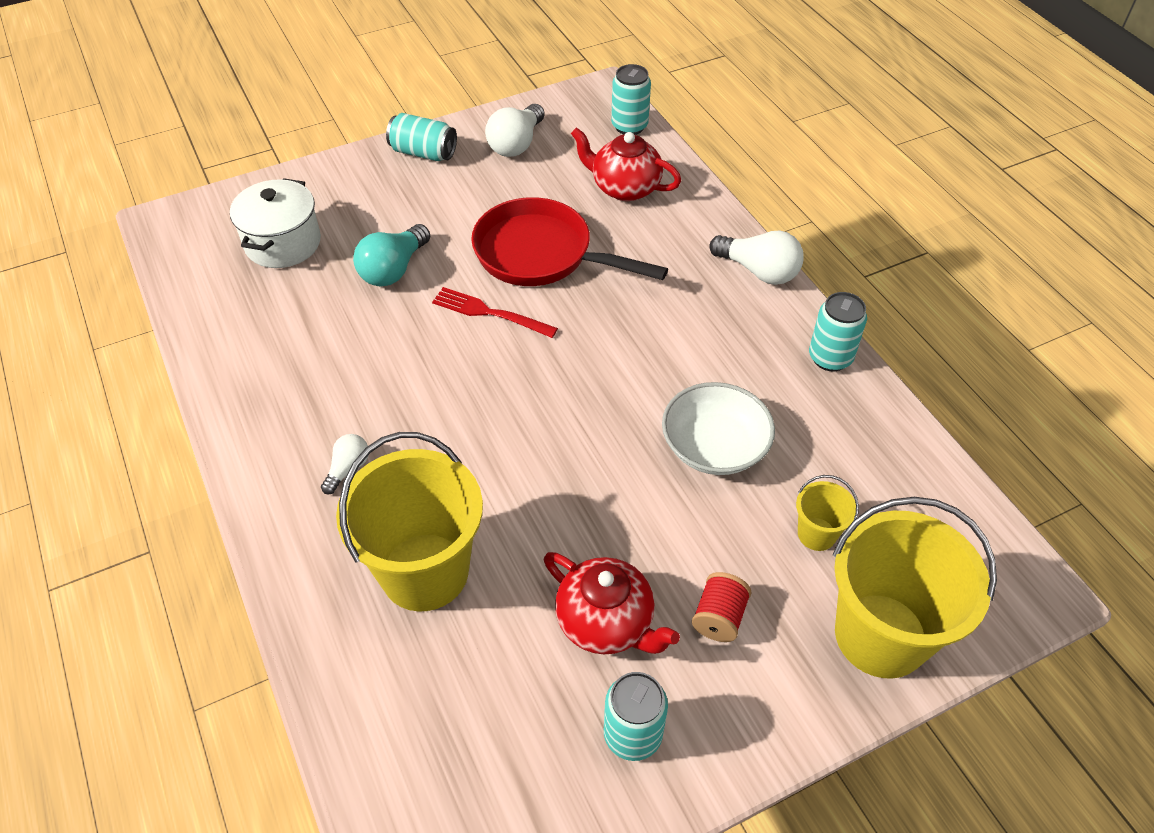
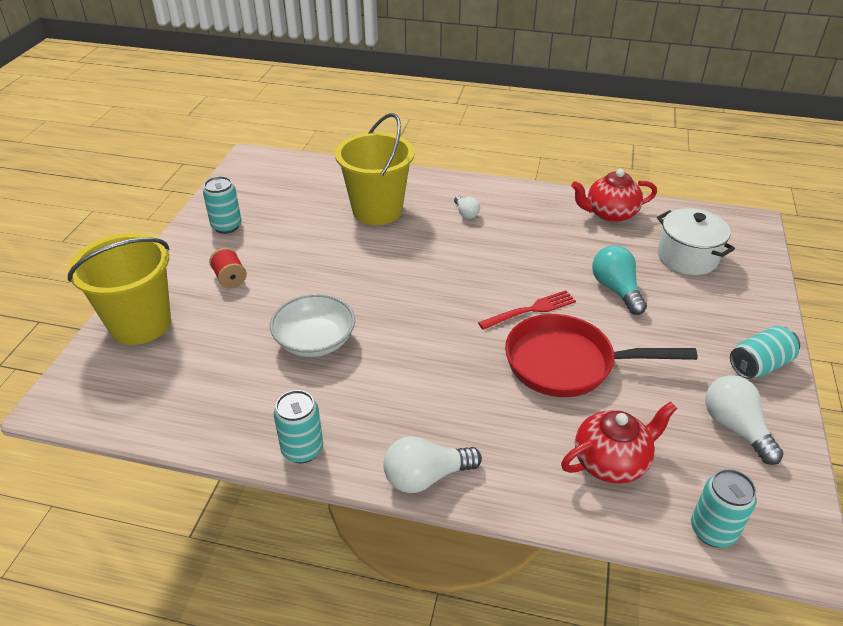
camera: 130 degrees right, 10 degrees down
red pan [471,197,668,286] -> red pan turned 150 degrees counterclockwise [505,314,698,397]
red teapot [544,552,680,654] -> red teapot moved to [571,169,657,223]
yellow bucket [796,475,859,551] -> none

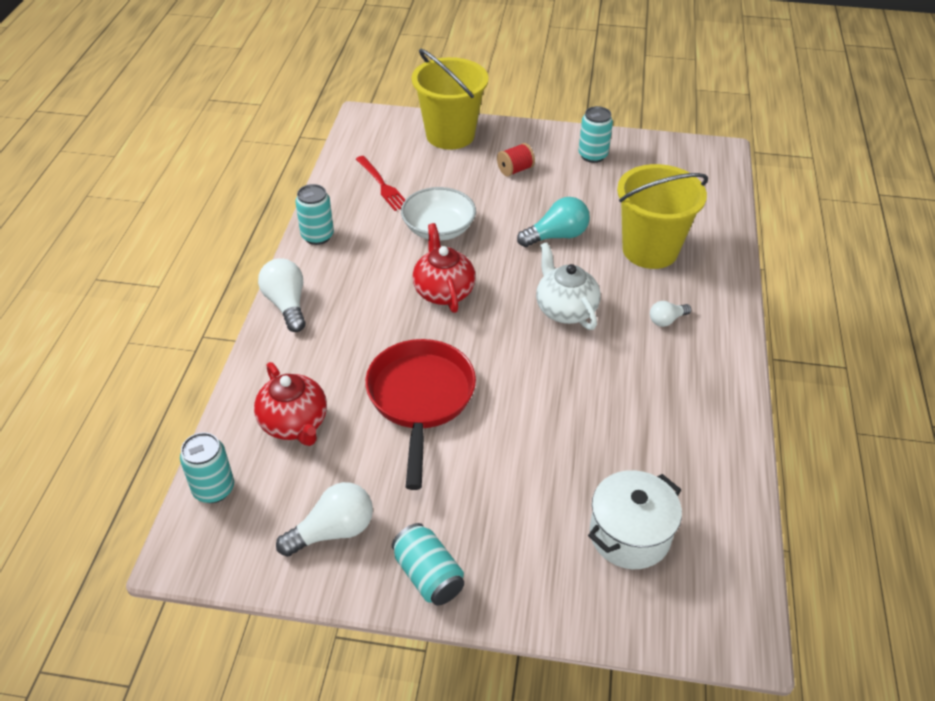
camera: 85 degrees right, 5 degrees up
red fork [478,290,576,330] -> red fork moved to [356,156,405,211]
red teapot [571,169,657,223] -> red teapot moved to [412,223,476,313]
turquoise light bulb [592,245,647,315] -> turquoise light bulb moved to [517,197,590,247]
none -> white teapot [536,242,601,330]

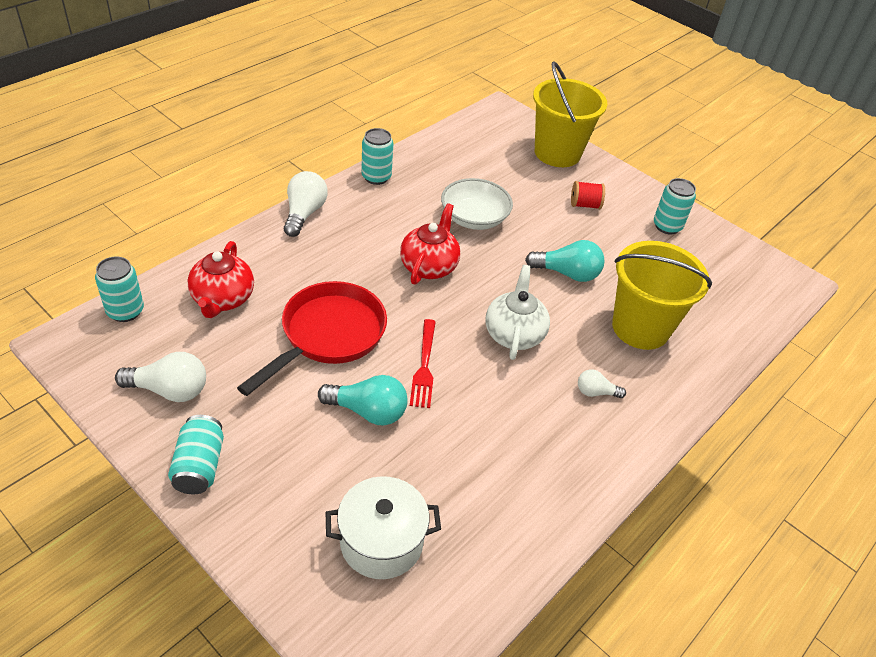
camera: 30 degrees right, 0 degrees up
red fork [356,156,405,211] -> red fork moved to [410,319,436,408]
none -> turquoise light bulb [318,375,408,426]

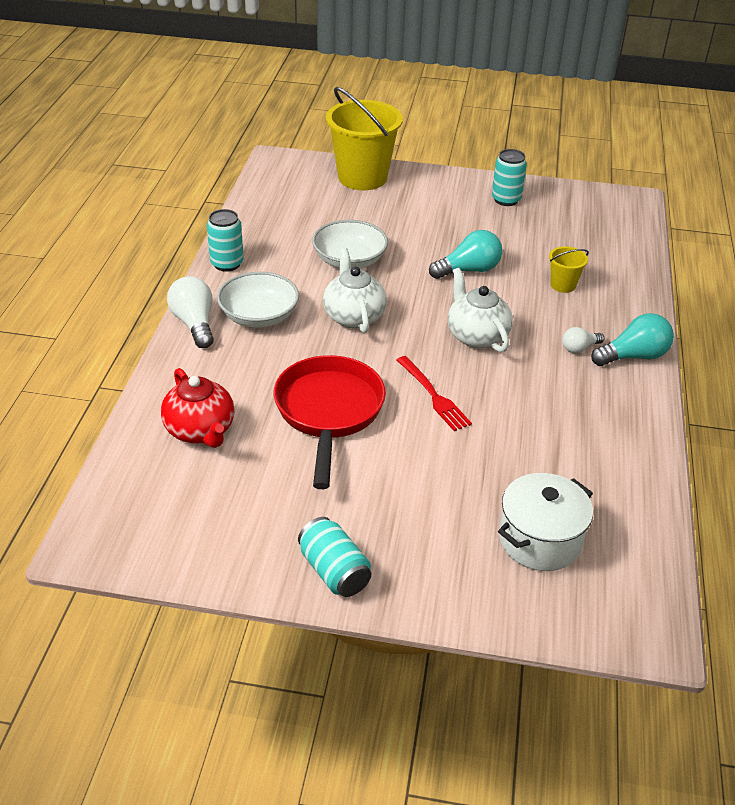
camera: 30 degrees left, 5 degrees down
turquoise can [95,256,144,322] -> none
white light bulb [115,352,206,402] -> none
turquoise light bulb [318,375,408,426] -> turquoise light bulb moved to [591,313,674,366]
red teapot [400,203,460,285] -> white teapot [323,248,387,333]
red spool [571,181,605,209] -> none
yellow bucket [612,241,712,350] -> yellow bucket [549,246,589,293], size x0.45
none -> white bowl [217,272,299,328]

